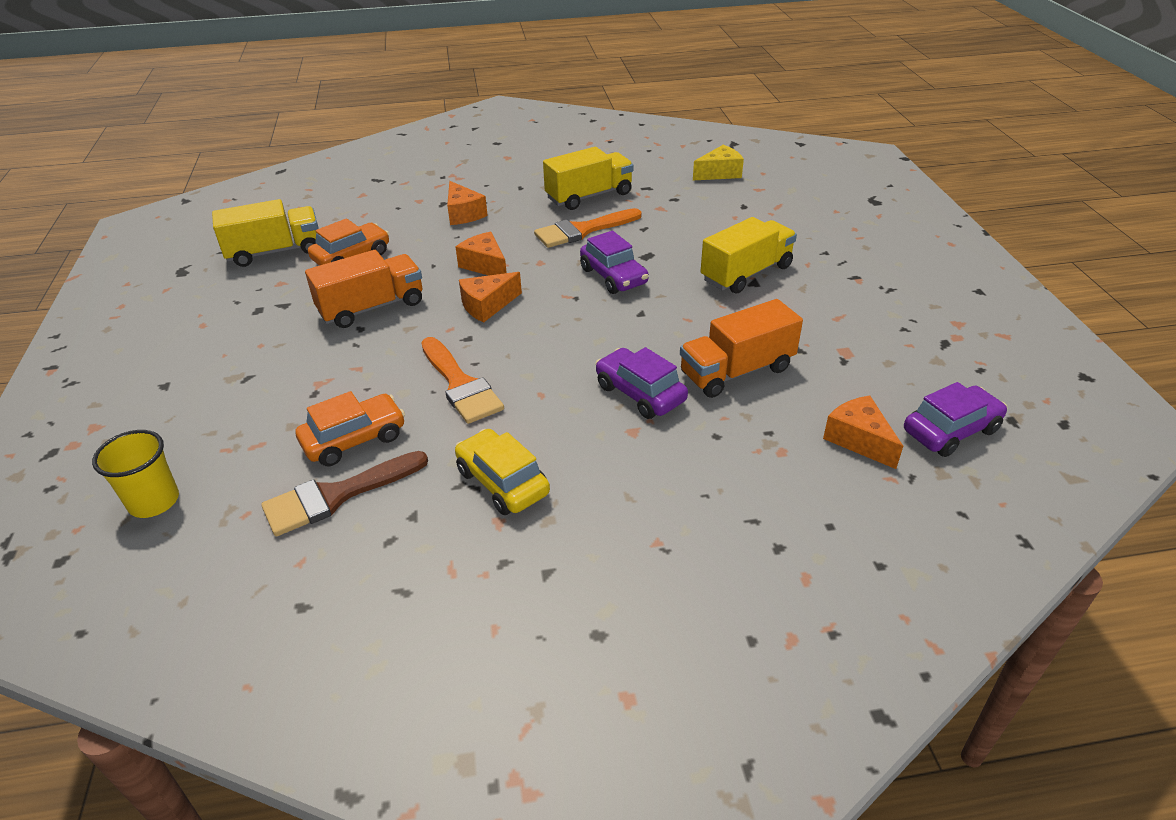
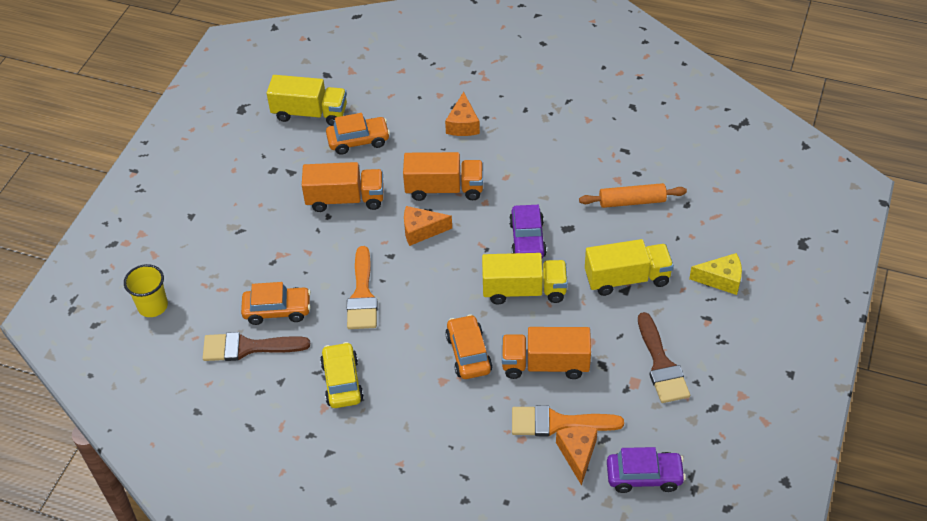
camera: 30 degrees right, 10 degrees up
orange cheese [456,232,507,276] -> orange truck [403,152,483,201]
orange brush [534,208,642,248] -> orange brush moved to [512,405,624,436]
yellow truck [543,147,634,210] -> yellow truck moved to [482,253,568,304]
purple car [595,347,688,419] -> orange car [445,314,492,379]
yellow cheese [693,145,744,180] -> yellow cheese moved to [689,253,742,295]
none -> orange rolling pin [579,183,687,208]
none -> brown brush [638,312,690,403]

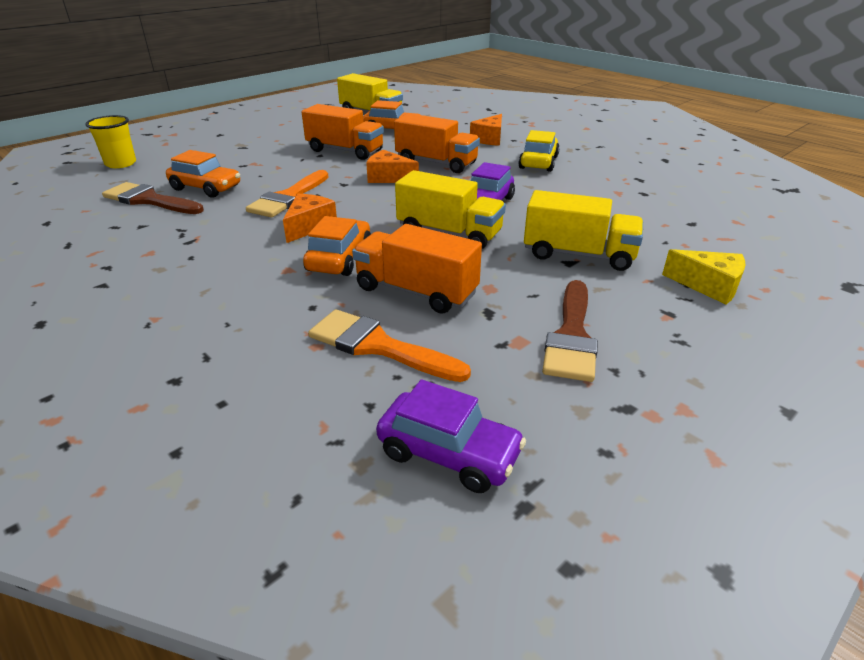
camera: 25 degrees right, 15 degrees down
yellow car [320,342,364,408] -> yellow car moved to [518,130,560,172]
orange cheese [556,426,598,486] -> orange cheese moved to [283,194,337,243]
orange rolling pin [579,183,687,208] -> none

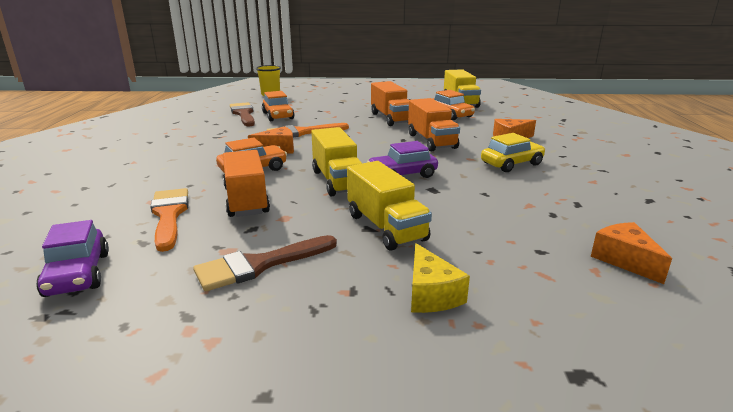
camera: 45 degrees right, 10 degrees down
orange cheese [366,150,419,183] -> orange cheese moved to [591,222,672,284]

